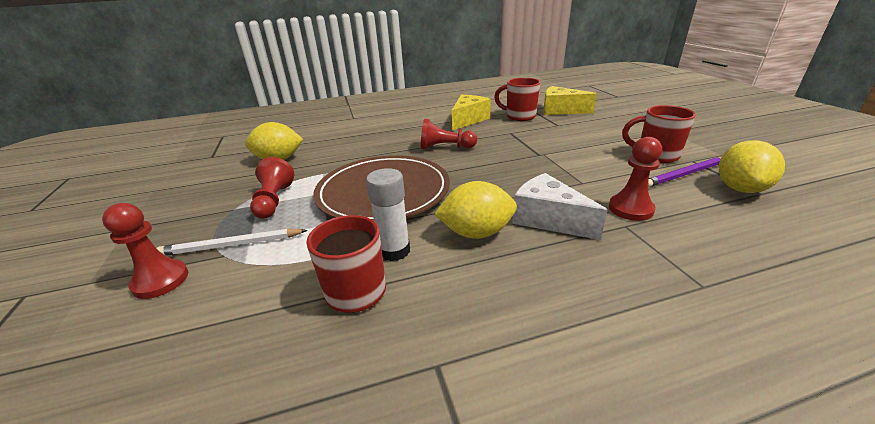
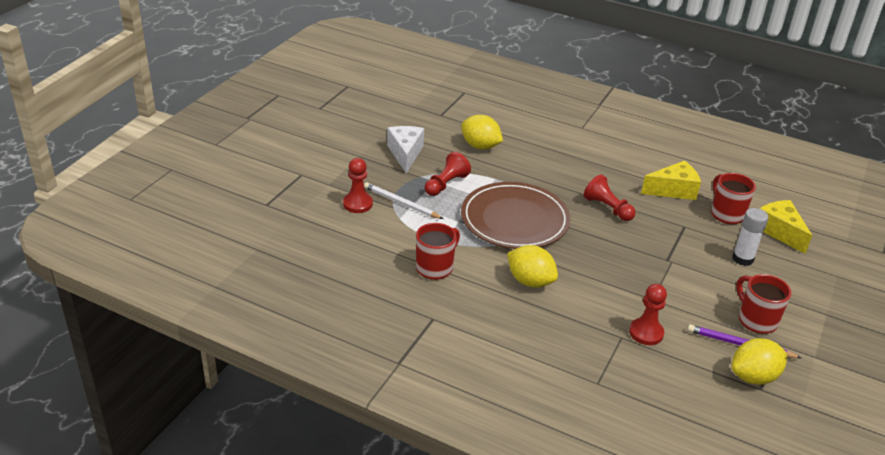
camera: 40 degrees right, 5 degrees up
white glue stick [366,168,410,261] -> white glue stick moved to [732,208,769,266]
white cheese [512,173,608,240] -> white cheese moved to [387,126,424,173]

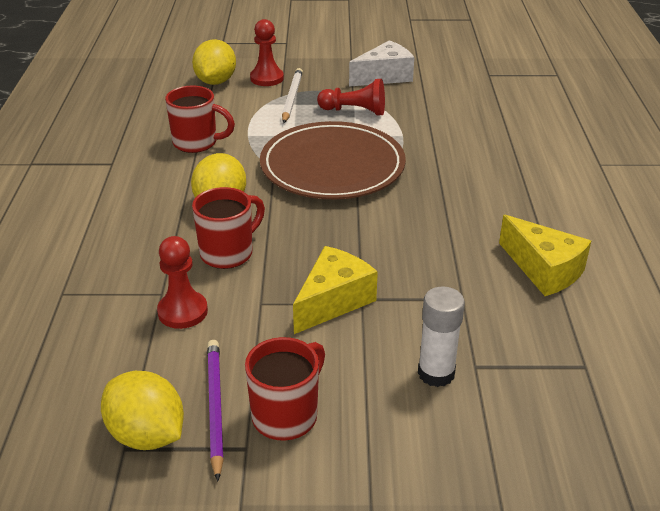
camera: 65 degrees right, 0 degrees up
yellow lemon [461,115,503,149] -> yellow lemon moved to [192,39,236,85]
red pawn [584,175,636,221] -> none
red mug [711,173,756,224] -> red mug moved to [192,187,265,269]
yellow cheese [759,200,812,254] -> yellow cheese moved to [293,246,378,334]

